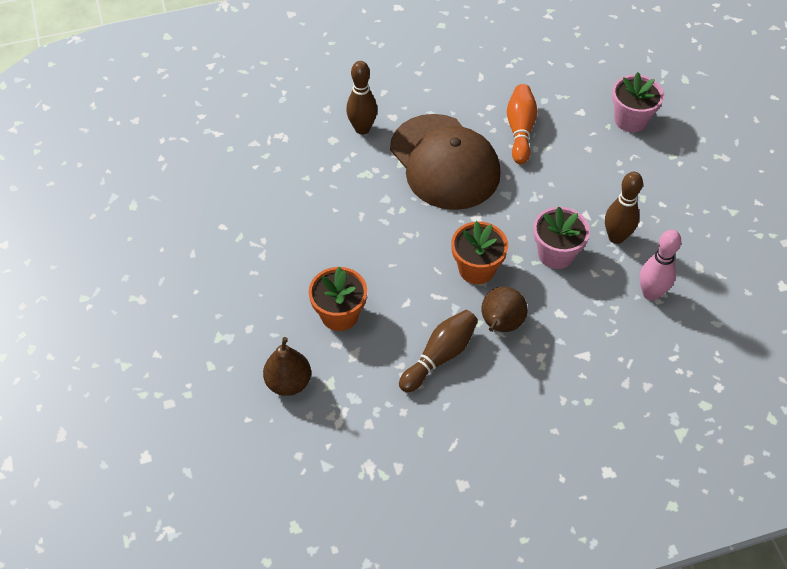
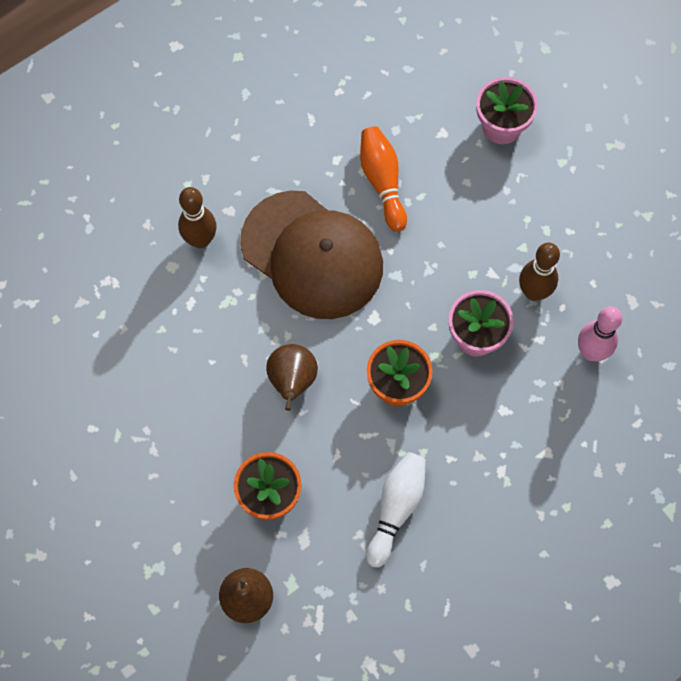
camera: 20 degrees left, 15 degrees up
brown bowling pin [399,310,478,393] -> white bowling pin [366,452,426,568]
brown pear [481,287,528,332] -> brown pear moved to [266,344,318,411]

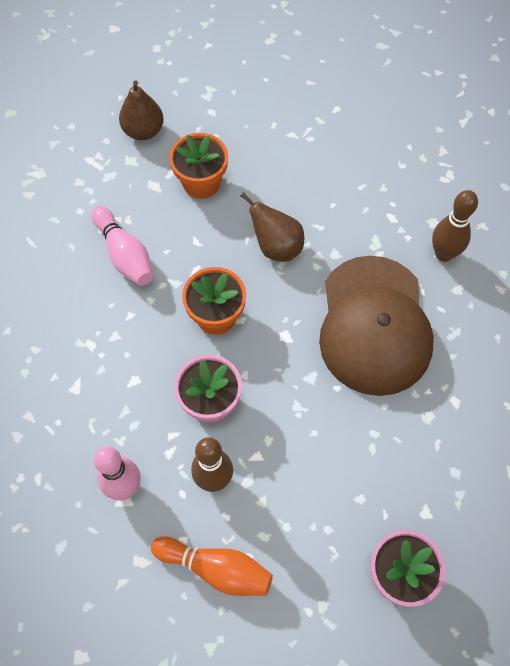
camera: 125 degrees right, 5 degrees down
brown cap [241,191,383,319] -> brown cap turned 75 degrees counterclockwise [319,256,434,396]
orange bowling pin [360,126,407,232] -> orange bowling pin moved to [151,536,273,596]
white bowling pin [366,452,426,568] -> pink bowling pin [92,206,153,286]

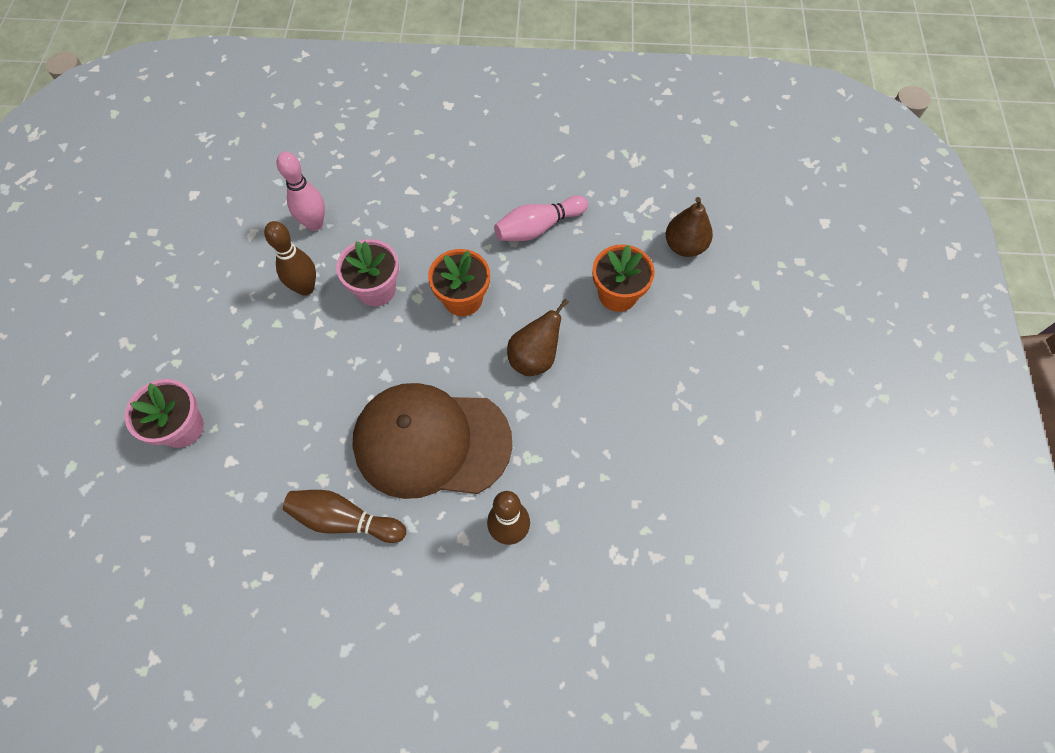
camera: 95 degrees right, 0 degrees up
orange bowling pin [151,536,273,596] -> none
none -> brown bowling pin [283,490,406,543]

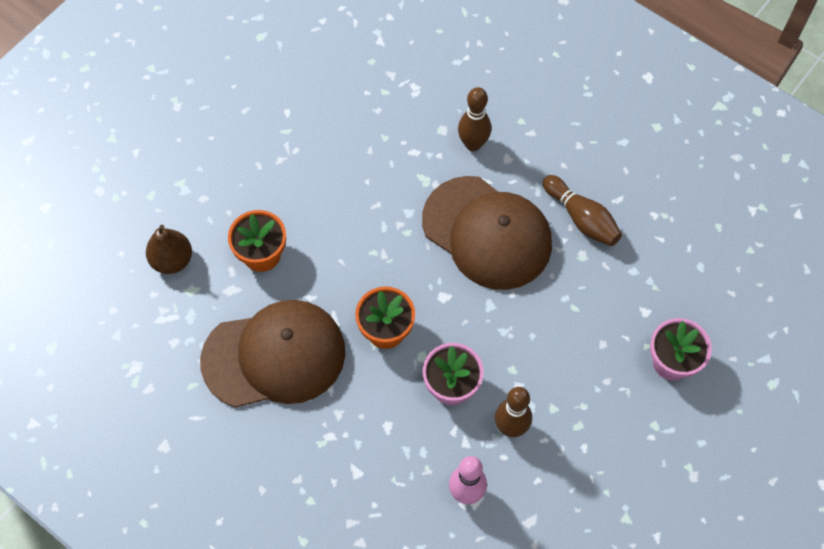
camera: 145 degrees left, 0 degrees up
pink bowling pin [494,195,588,241] -> brown cap [200,300,345,408]
brown pear [507,299,569,376] -> none

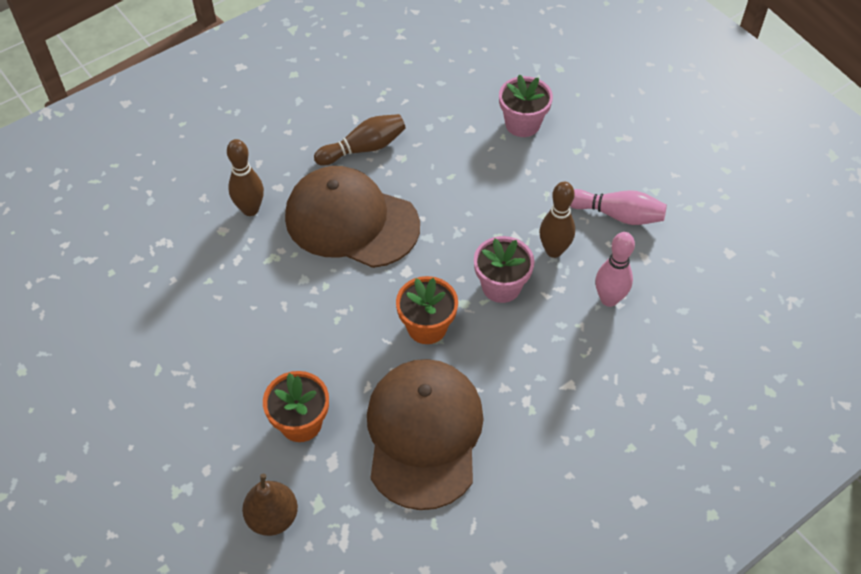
camera: 75 degrees left, 10 degrees down
brown cap [422,176,552,290] -> brown cap turned 120 degrees counterclockwise [285,166,420,268]
none -> pink bowling pin [570,189,667,225]

